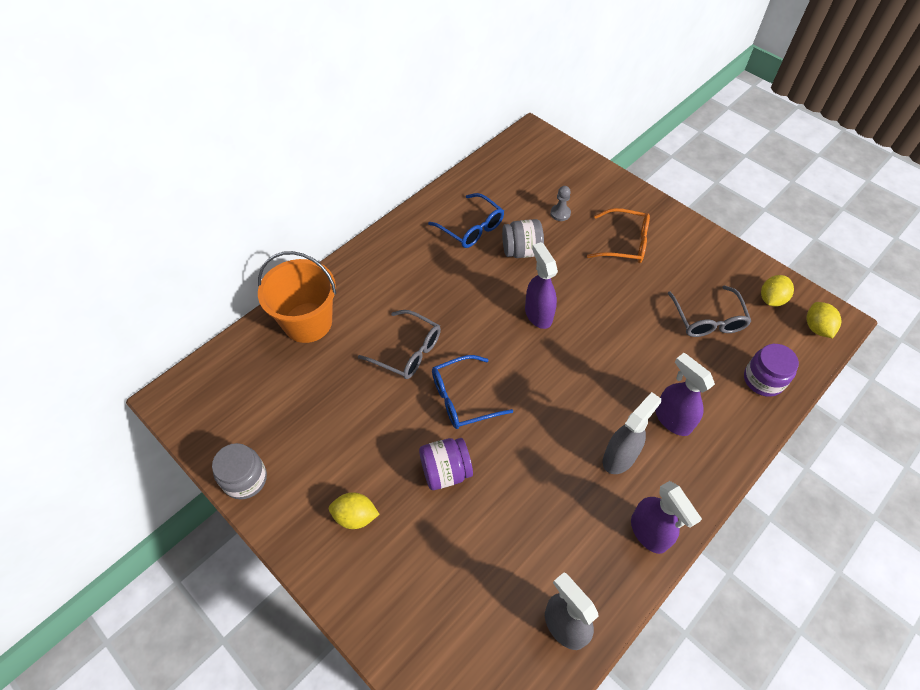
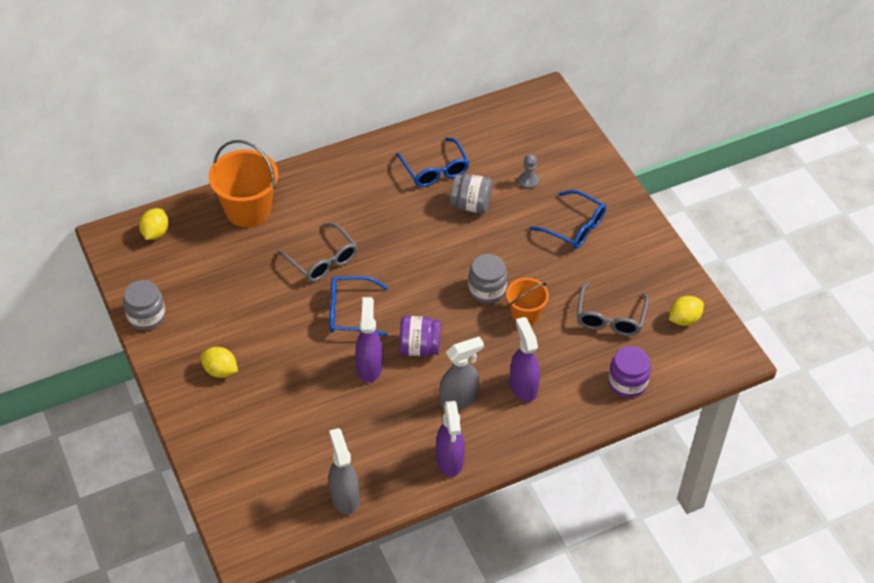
camera: 20 degrees right, 5 degrees down
purple jar [419,438,473,490] -> purple jar moved to [399,316,441,357]
purple spray bottle [525,242,558,329] -> purple spray bottle moved to [355,297,383,383]
orange glasses [587,208,650,263] -> blue glasses [529,190,606,249]
yellow lemon [807,302,841,338] -> yellow lemon moved to [139,208,168,240]
none -> grey jar [468,254,507,303]
none -> orange bucket [506,278,549,325]

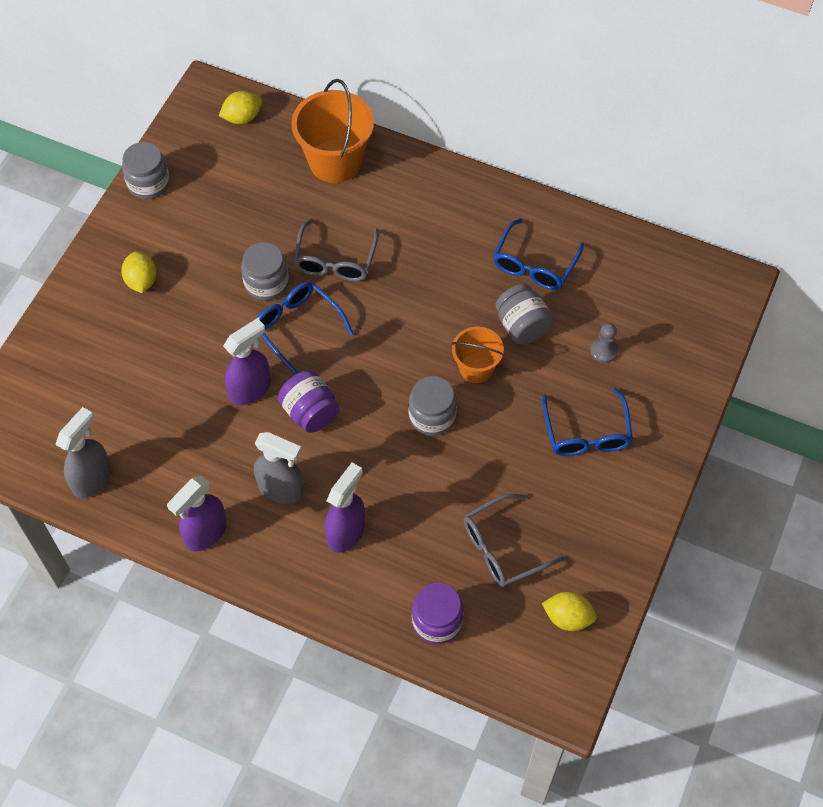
camera: 50 degrees right, 10 degrees up
orange bucket [506,278,549,325] -> orange bucket moved to [452,327,504,383]
none -> grey jar [241,242,289,301]

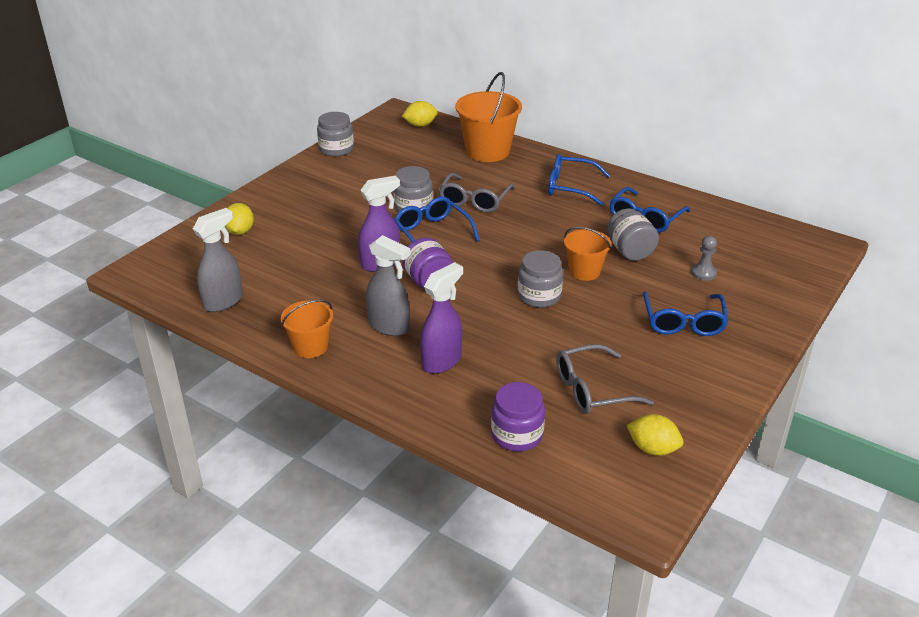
camera: 10 degrees right, 25 degrees down
yellow lemon [121,251,157,293] -> yellow lemon moved to [225,203,254,235]
purple spray bottle [167,476,227,551] -> orange bucket [281,300,333,358]
none -> blue glasses [548,154,610,206]

